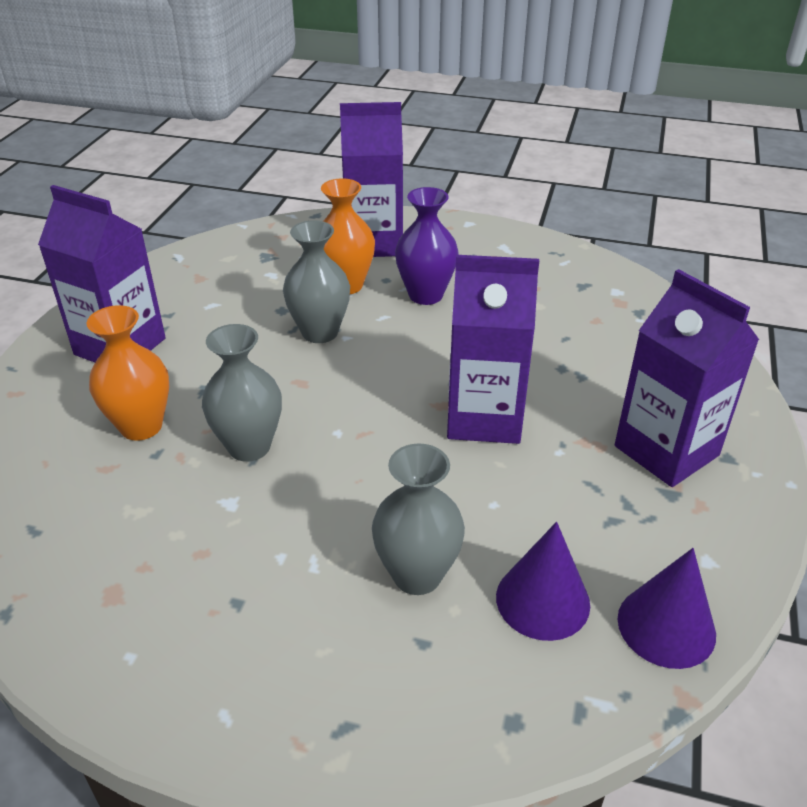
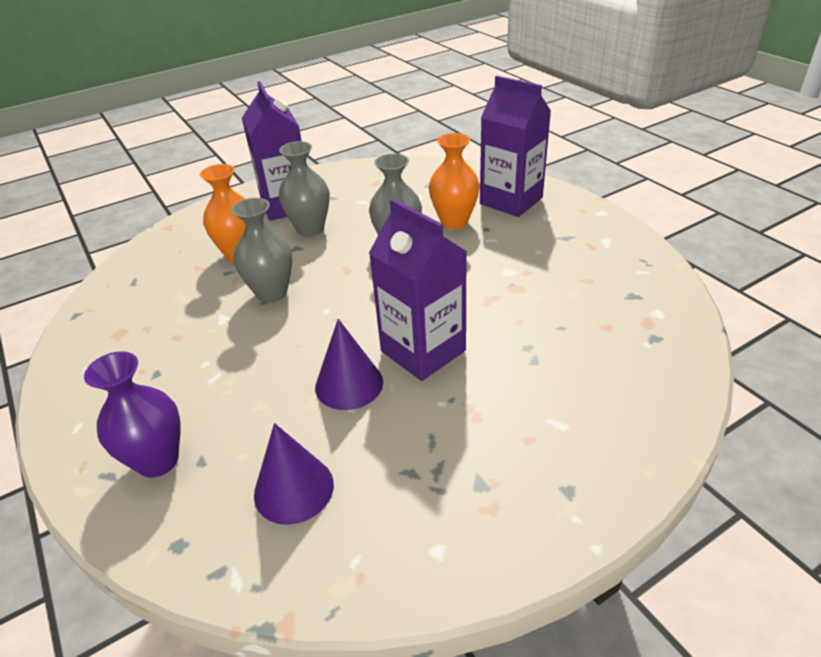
camera: 45 degrees right, 0 degrees up
grey vase [372,443,465,595] -> grey vase moved to [279,141,330,237]
purple vase [395,187,458,305] -> purple vase moved to [84,351,181,478]
purple carton [615,269,759,487] -> none
purple cone [618,548,716,669] -> purple cone moved to [315,319,383,410]

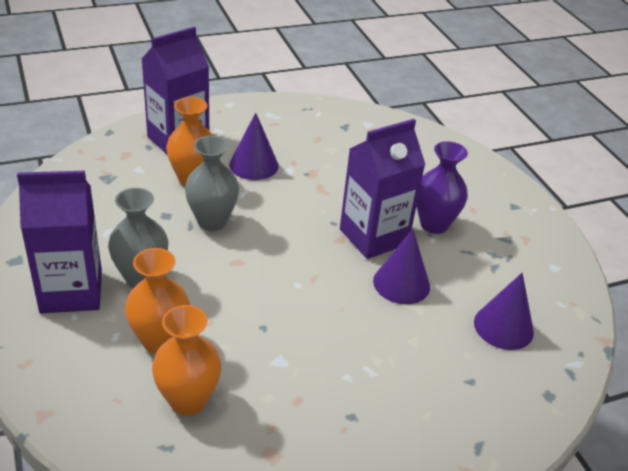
camera: 85 degrees left, 0 degrees up
purple vase [84,351,181,478] -> purple vase moved to [416,141,468,234]
grey vase [231,198,292,303] -> none
none -> orange vase [152,305,221,415]
none -> purple cone [229,112,279,180]

